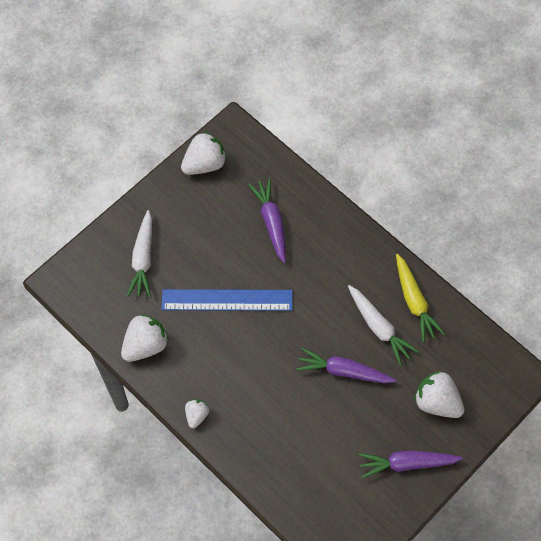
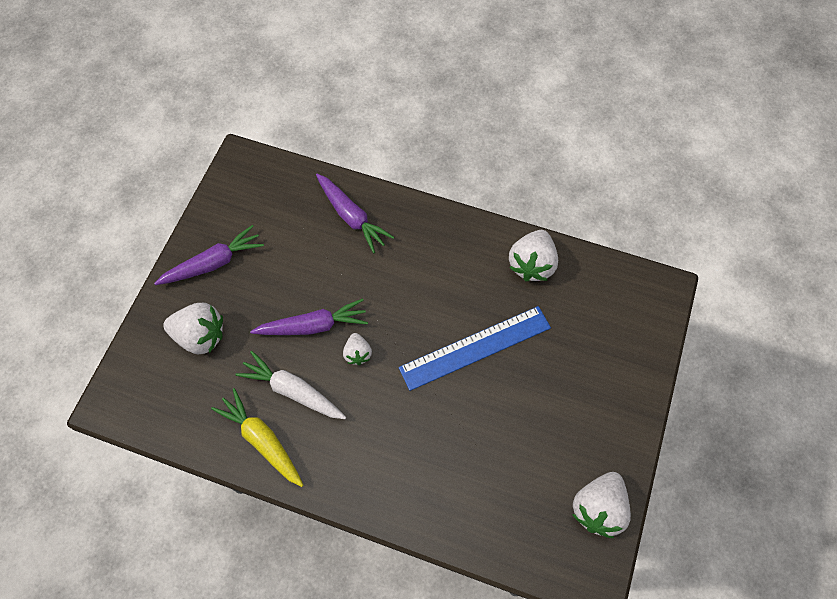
camera: 155 degrees right, 0 degrees up
white carrot [127,210,152,297] -> none
white strawberry [185,399,209,428] -> white strawberry moved to [343,333,372,365]
purple carrot [248,178,286,263] -> purple carrot moved to [316,174,394,253]

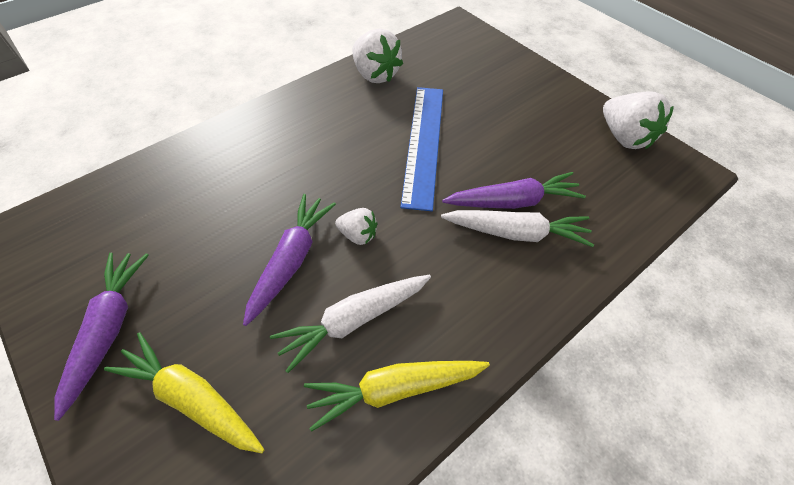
camera: 60 degrees left, 10 degrees down
white strawberry [163,303,223,354] -> yellow carrot [104,333,264,453]
purple carrot [316,174,394,253] -> purple carrot moved to [442,172,586,209]
none -> white carrot [441,210,594,247]

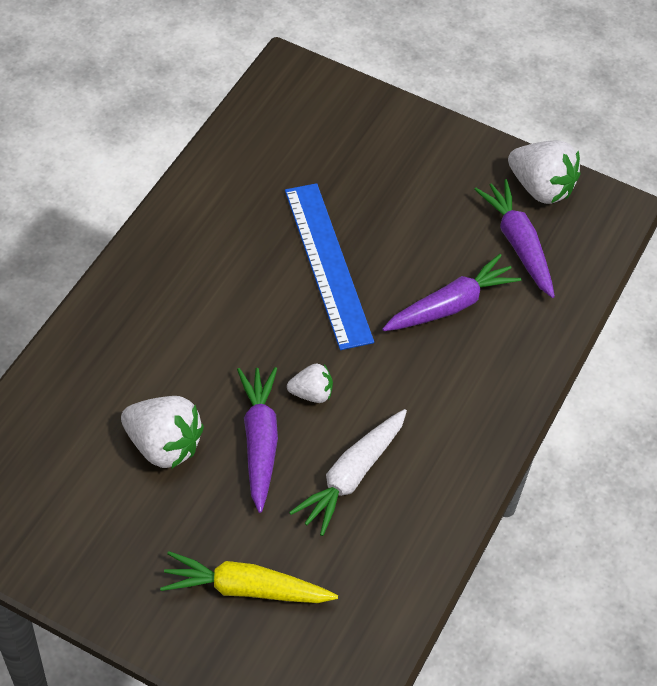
camera: 25 degrees left, 0 degrees up
purple carrot [54,253,149,421] -> purple carrot moved to [474,179,555,298]
yellow carrot [304,361,490,432] -> none
white strawberry [352,29,403,83] -> white strawberry moved to [121,396,204,469]
white carrot [441,210,594,247] -> none

